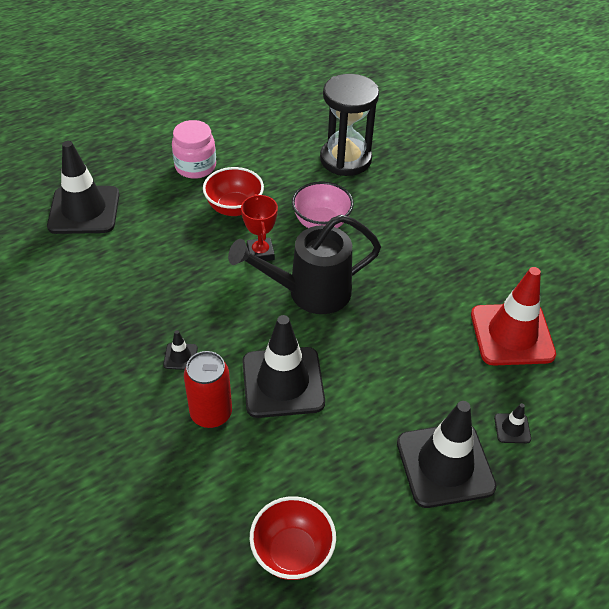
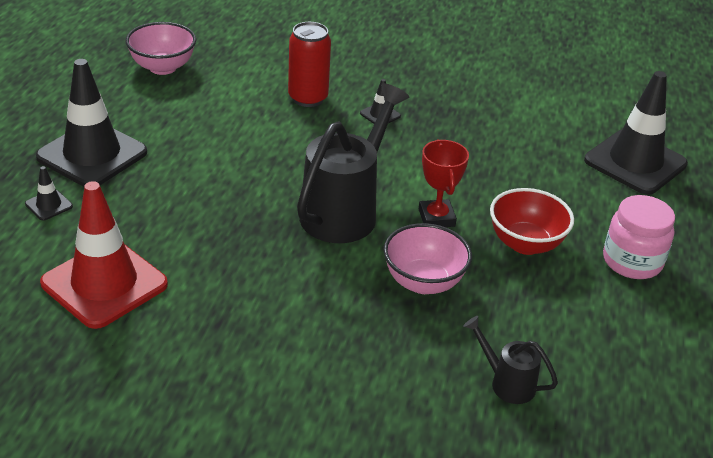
camera: 135 degrees right, 10 degrees down
red trophy [241,194,278,261] -> red trophy turned 45 degrees clockwise [419,140,469,227]
black traffic cone [242,315,325,418] -> none
red bowl [250,496,336,580] -> pink bowl [126,22,196,75]
black hourglass [320,74,379,176] -> black watering can [463,316,558,404]

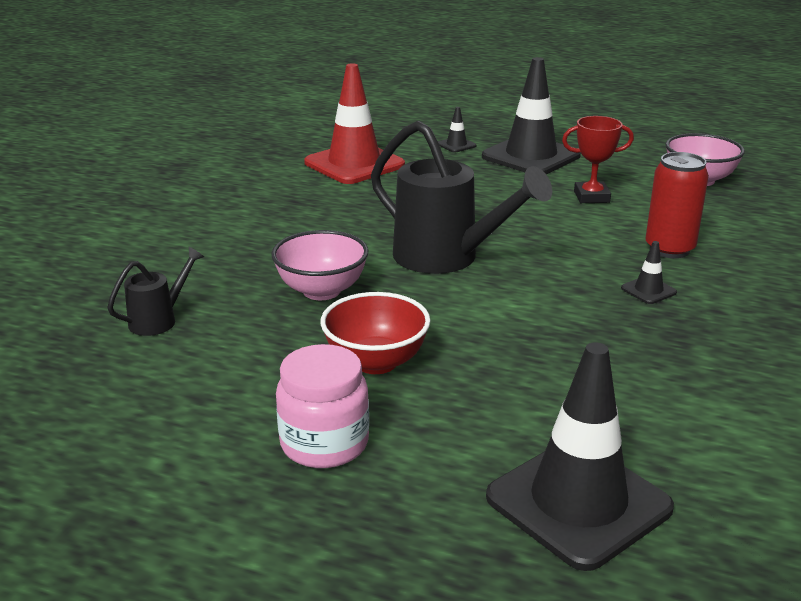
camera: 100 degrees right, 10 degrees down
red trophy [419,140,469,227] -> red trophy moved to [562,116,634,203]

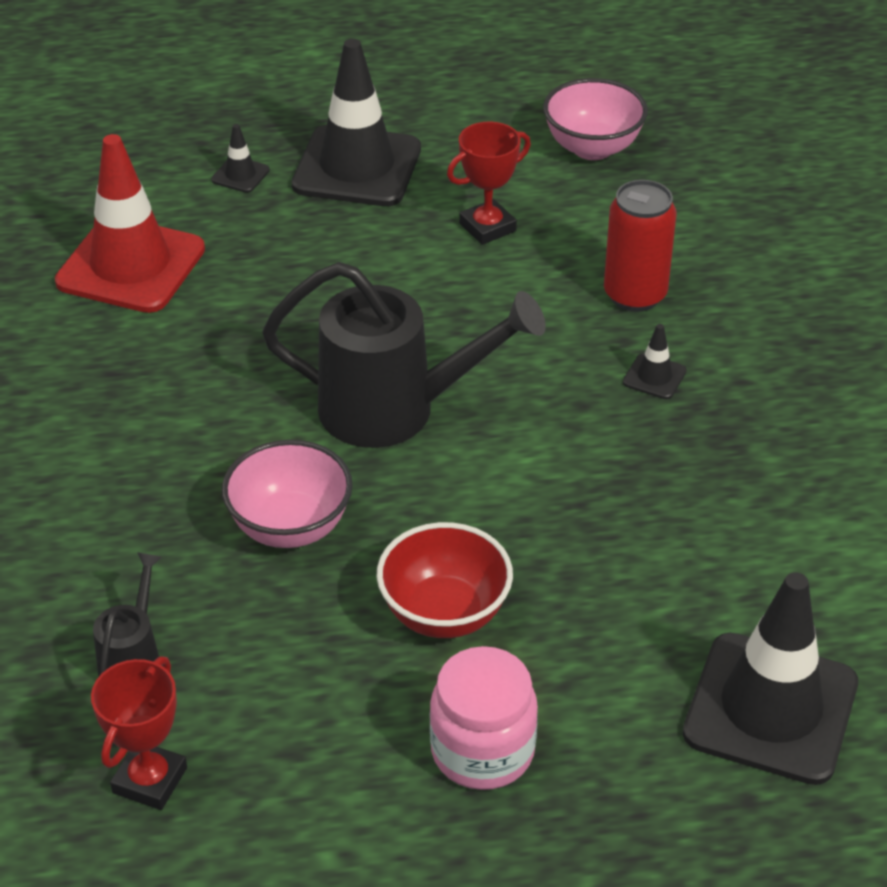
camera: 30 degrees left, 15 degrees up
none -> red trophy [91,656,187,810]

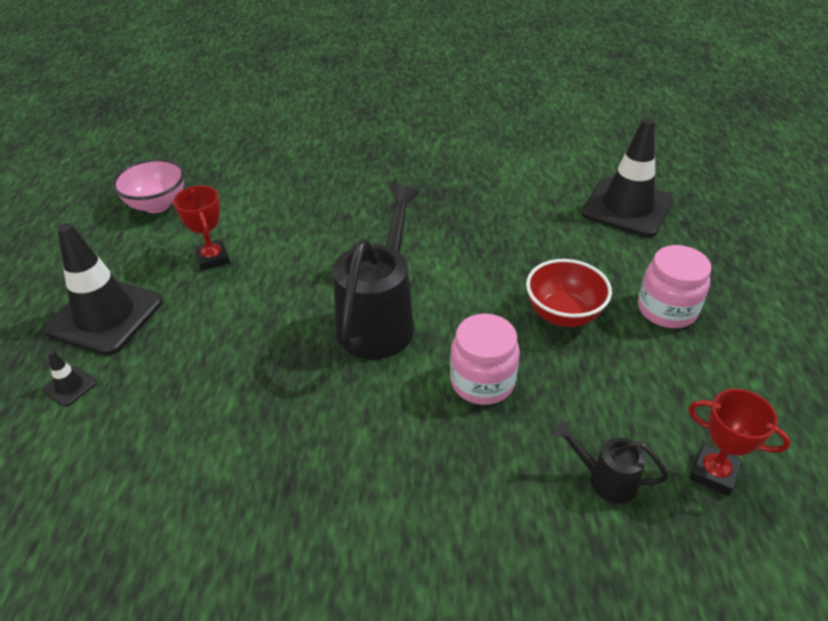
camera: 80 degrees left, 0 degrees up
red traffic cone [55,134,205,313] -> none
pink bowl [222,440,353,548] -> pink jar [450,314,520,405]
red can [604,180,676,312] -> none
black traffic cone [623,324,687,399] -> none

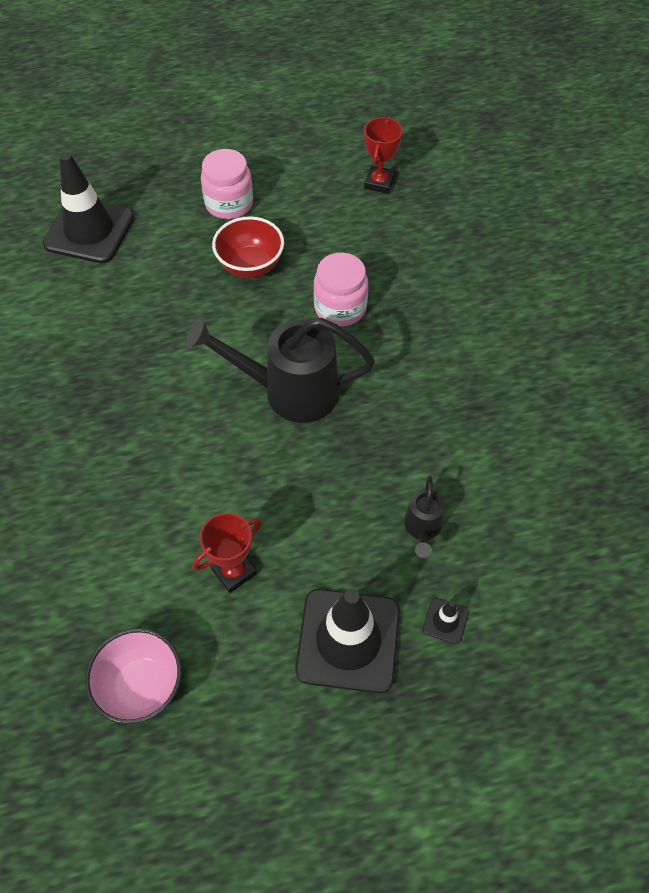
camera: 105 degrees left, 15 degrees up
black watering can [553,421,668,504] -> black watering can moved to [404,476,445,558]

